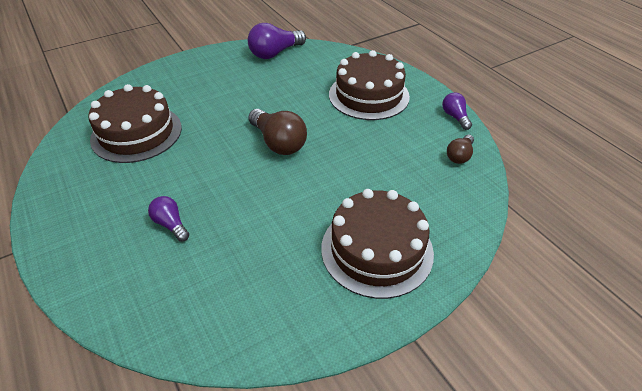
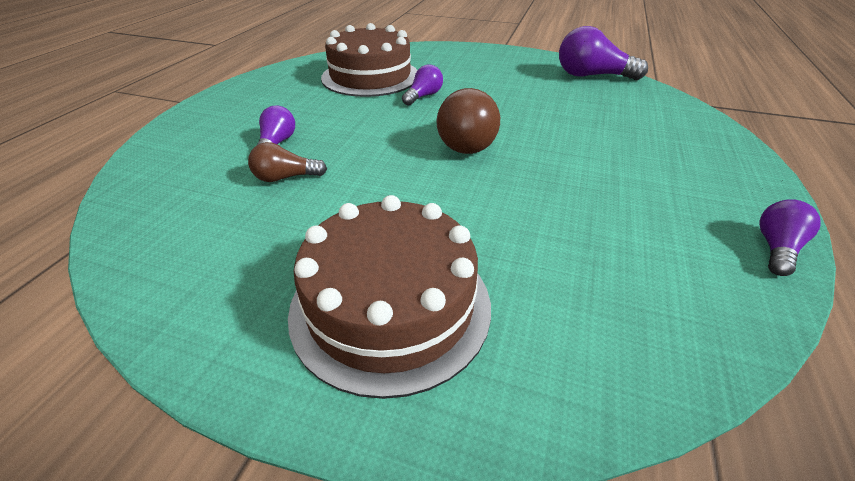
camera: 50 degrees right, 5 degrees down
brown cake [329,50,410,120] -> none
brown light bulb [447,135,474,164] -> brown light bulb moved to [248,142,327,182]
none -> purple light bulb [402,64,443,106]

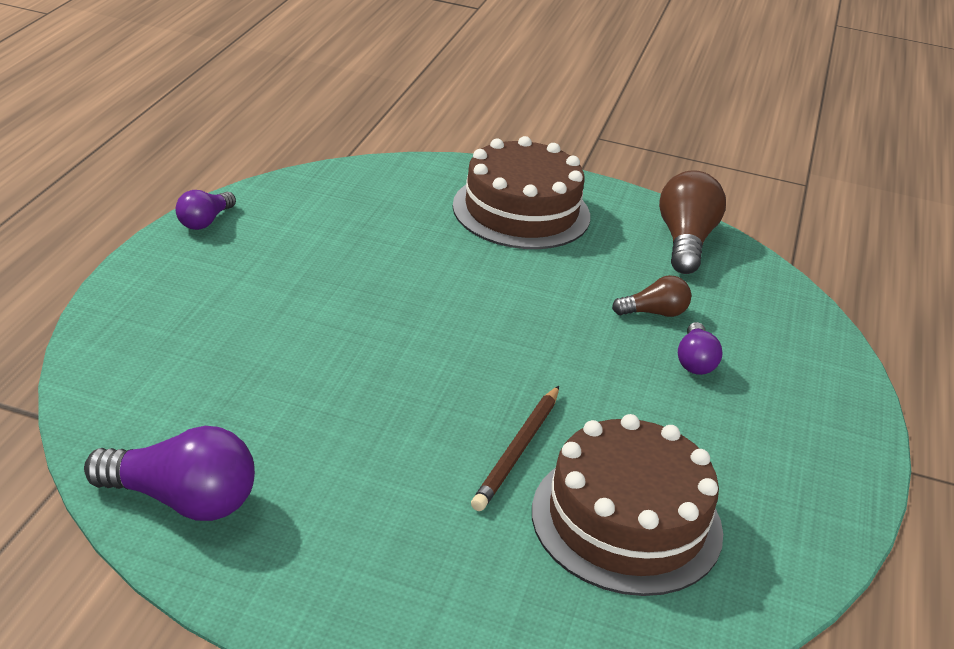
camera: 175 degrees right, 5 degrees down
purple light bulb [402,64,443,106] -> brown pencil [471,386,559,511]
brown light bulb [436,88,500,154] -> brown light bulb moved to [659,170,726,274]

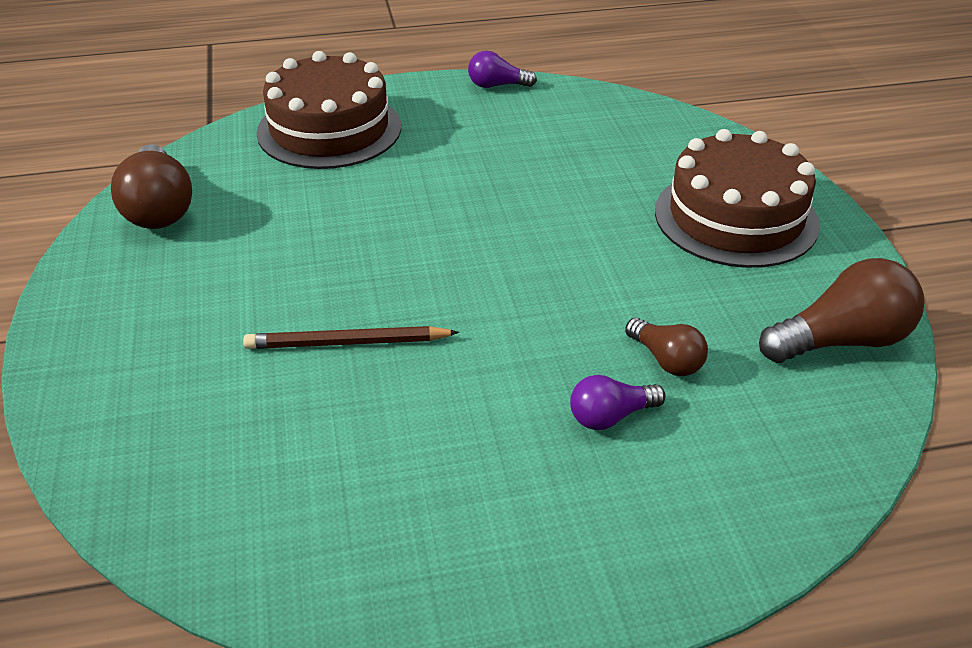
camera: 65 degrees right, 5 degrees up
purple light bulb [84,426,255,521] -> brown light bulb [111,144,192,229]
brown cake [532,414,723,596] -> brown cake moved to [256,51,401,169]

